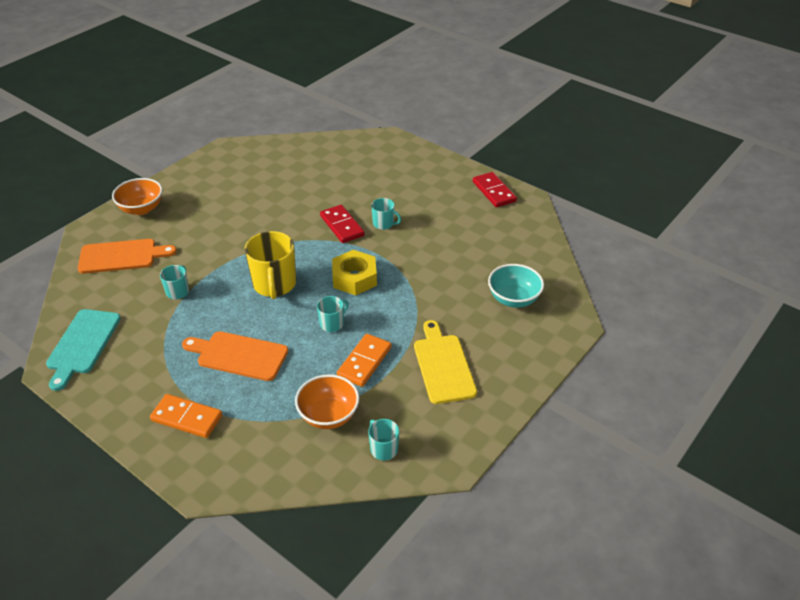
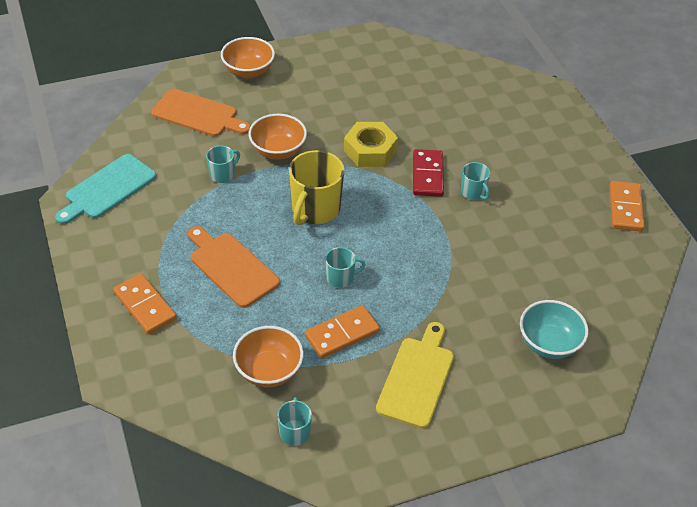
camera: 30 degrees right, 5 degrees up
yellow nut [332,250,377,295] -> yellow nut moved to [344,122,398,167]
red domino [473,172,517,207] -> orange domino [609,181,645,231]
none -> orange bowl [249,114,307,160]

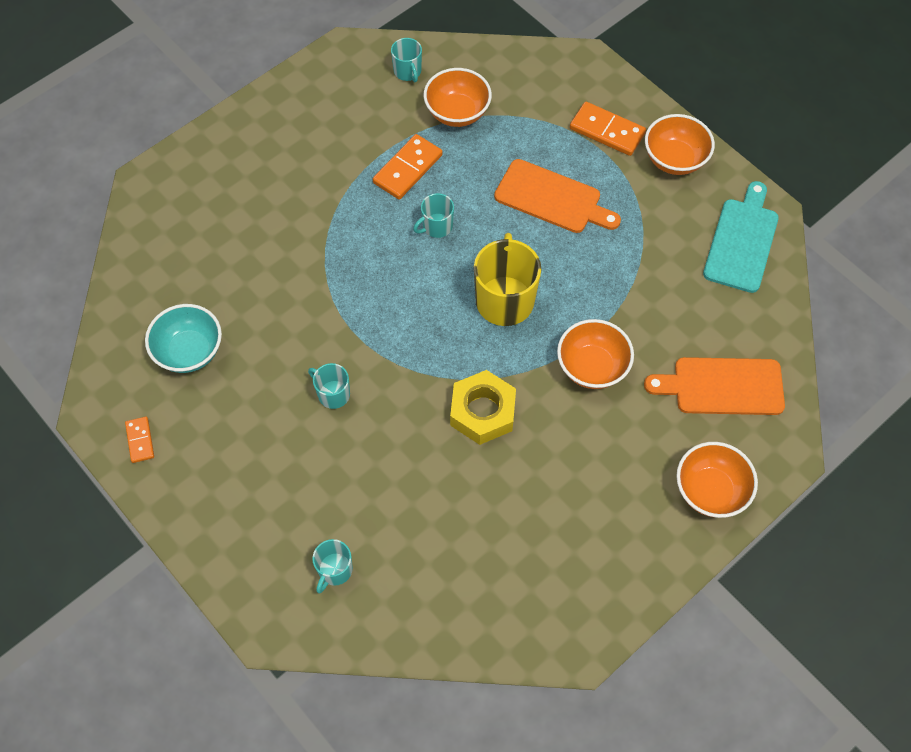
camera: 160 degrees right, 15 degrees up
turquoise mug [206,145,240,183] -> turquoise mug moved to [312,539,353,593]
yellow cutting board [376,322,454,429] -> none
red domino [413,149,444,197] -> none
turquoise bowl [520,300,589,359] -> turquoise bowl moved to [145,304,222,373]
orange domino [609,181,645,231] -> orange domino [125,417,154,463], size x0.57
none -> orange bowl [645,114,715,175]

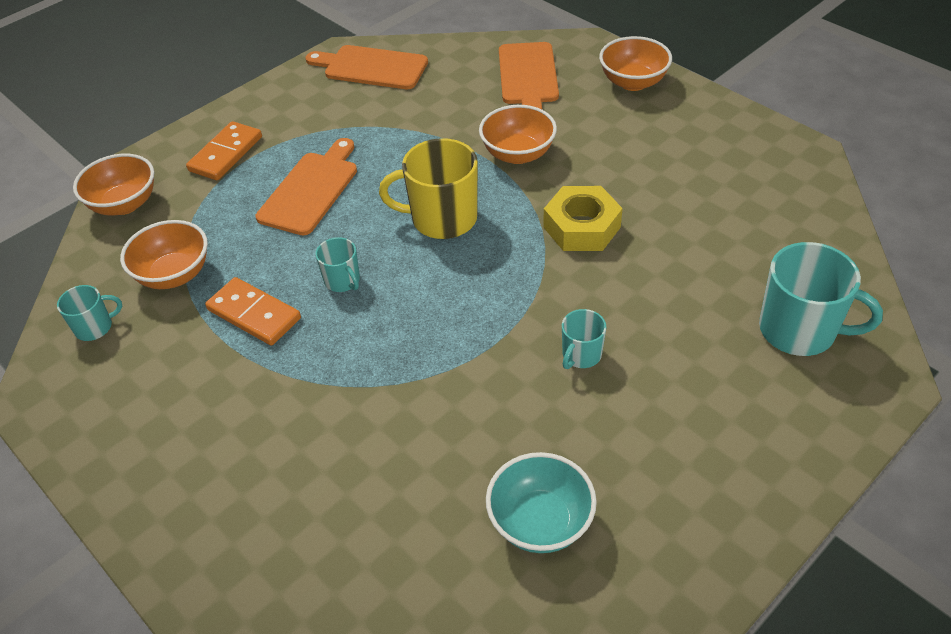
camera: 90 degrees left, 15 degrees down
orange domino [125,417,154,463] -> none
turquoise mug [312,539,353,593] -> turquoise mug [759,242,883,356], size x1.90
orange bowl [645,114,715,175] -> orange bowl moved to [73,154,154,215]
turquoise cutting board [703,181,779,293] -> orange cutting board [305,45,428,89]

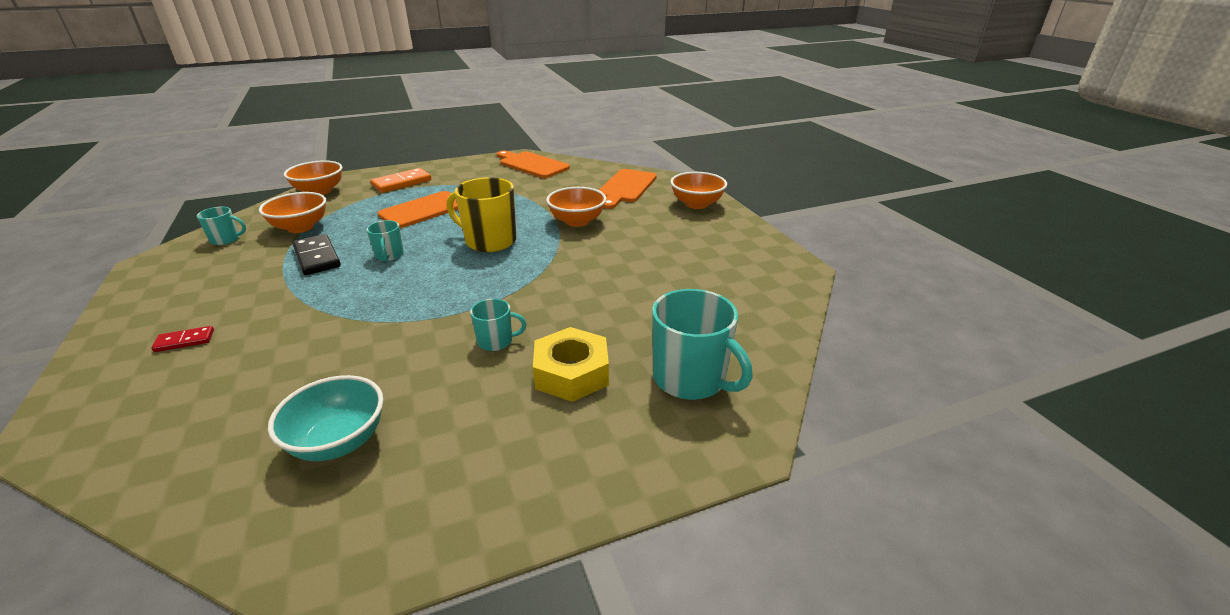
camera: 20 degrees right, 15 degrees down
orange domino [205,277,301,345] -> black domino [292,234,341,275]
yellow nut [543,186,623,251] -> yellow nut moved to [533,327,609,402]
turquoise mug [562,309,606,369] -> turquoise mug turned 150 degrees counterclockwise [470,299,527,351]
none -> red domino [151,326,214,352]

